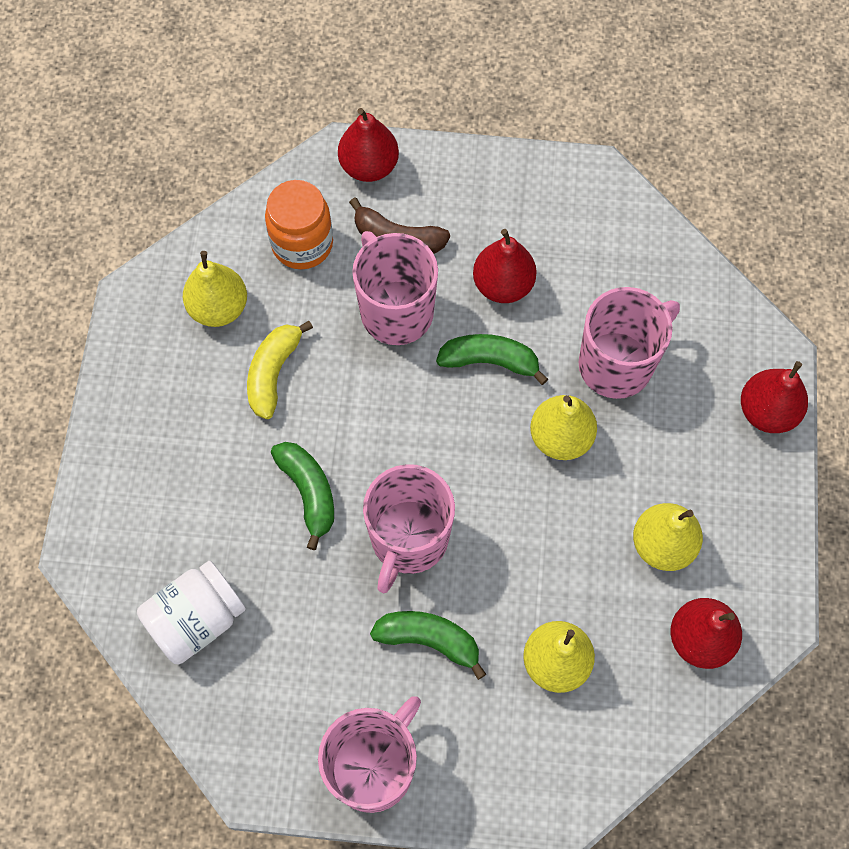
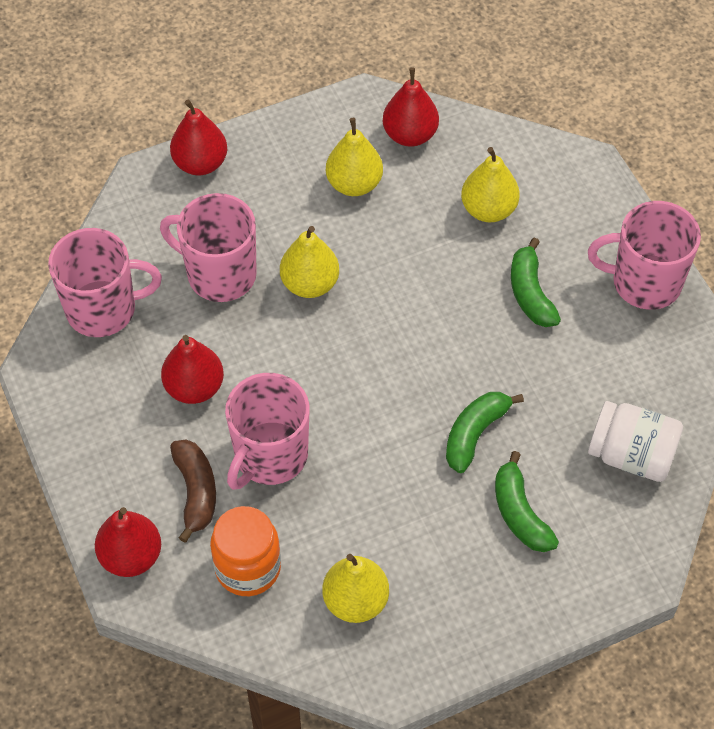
camera: 120 degrees left, 10 degrees down
yellow banana [247,321,313,419] -> none
pink mug [363,464,455,593] -> pink mug moved to [48,228,162,337]
green banana [436,334,548,385] -> green banana moved to [495,451,559,552]

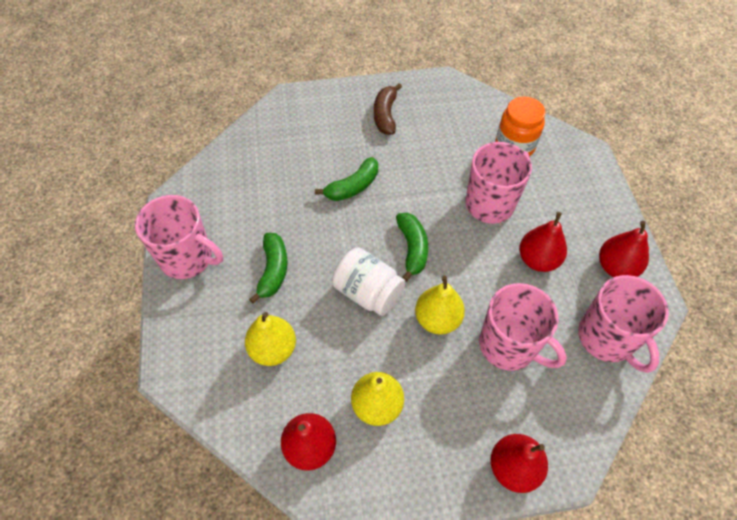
camera: 165 degrees left, 0 degrees up
pink mug [48,228,162,337] -> pink mug turned 120 degrees counterclockwise [578,275,669,373]
red pear [95,507,161,577] -> red pear moved to [599,221,649,277]
brown banana [170,439,216,543] -> brown banana moved to [374,83,402,135]
yellow pear [322,554,389,623] -> none
green banana [495,451,559,552] -> green banana moved to [396,213,428,282]
white jar [588,401,683,482] -> white jar moved to [332,247,406,316]

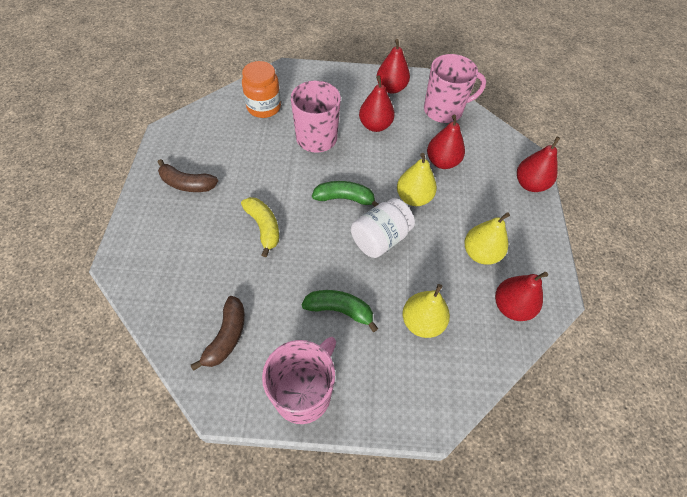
camera: 80 degrees left, 0 degrees up
green banana [315,157,378,201] -> yellow banana [241,197,279,257]
pink mug [479,283,567,371] -> red pear [427,115,465,169]
none -> brown banana [190,296,245,371]

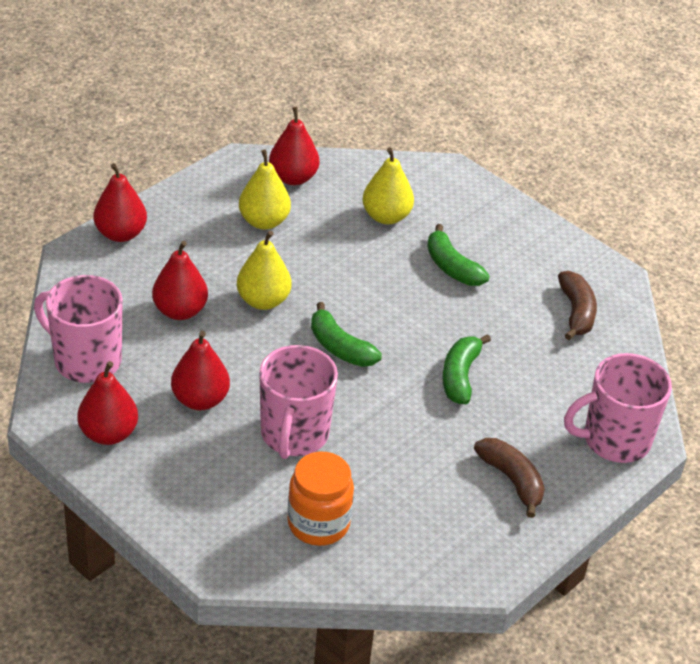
camera: 140 degrees left, 15 degrees down
brown banana [190,296,245,371] -> brown banana turned 120 degrees clockwise [558,271,597,340]
yellow banana [241,197,279,257] -> green banana [442,334,491,404]
pink mug [262,337,336,424] -> pink mug moved to [564,353,672,463]
white jar [351,198,415,258] -> none

